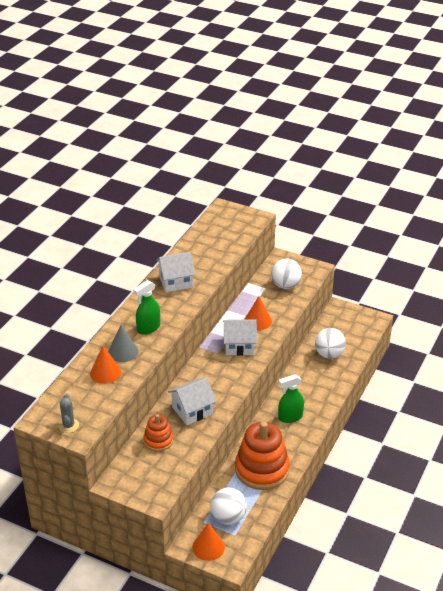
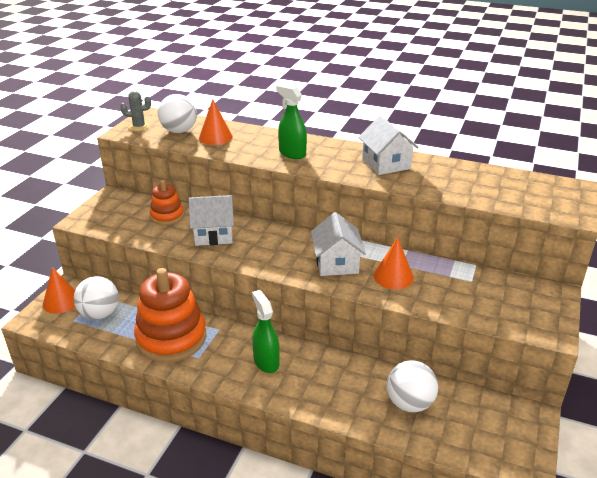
camera: 85 degrees right, 5 degrees down
grey cone [108,325,139,362] -> none
white house [168,378,217,425] -> white house turned 60 degrees counterclockwise [189,195,234,246]
white ball [271,259,302,289] -> white ball moved to [158,94,197,133]

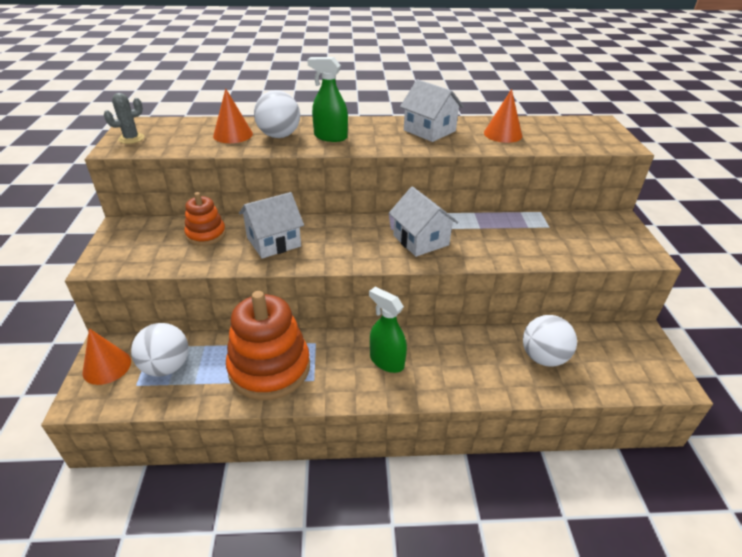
camera: 25 degrees left, 5 degrees up
white ball [158,94,197,133] -> white ball moved to [254,90,300,138]
orange cone [374,237,414,289] -> orange cone moved to [484,89,522,143]

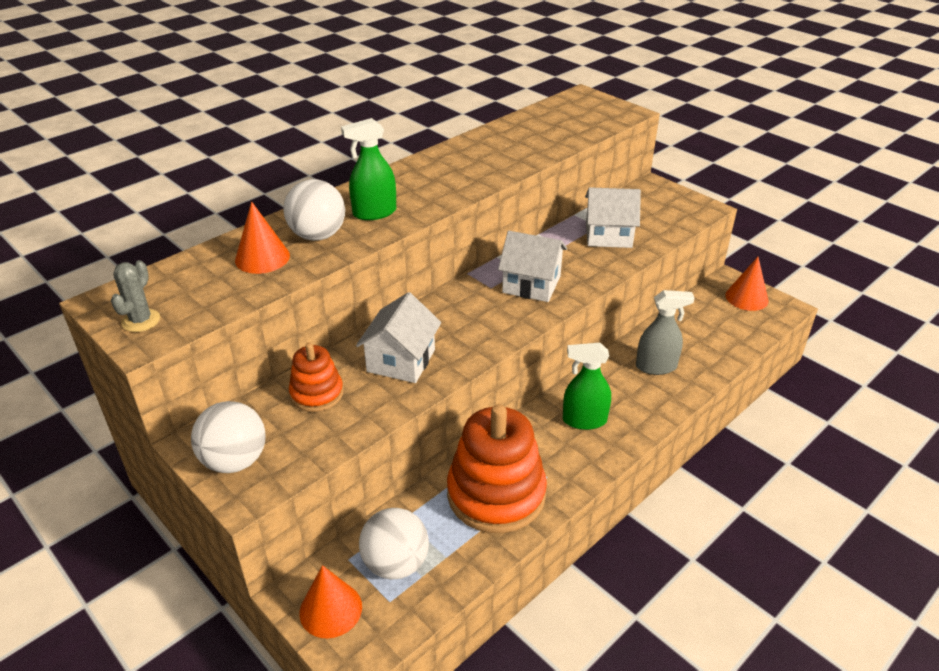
camera: 40 degrees left, 0 degrees up
white house [400,79,464,142] -> white house moved to [585,187,641,248]
orange cone [484,89,522,143] -> orange cone moved to [725,257,769,311]
white ball [523,315,577,366] -> white ball moved to [191,401,266,473]
none -> grey spray bottle [636,290,694,375]

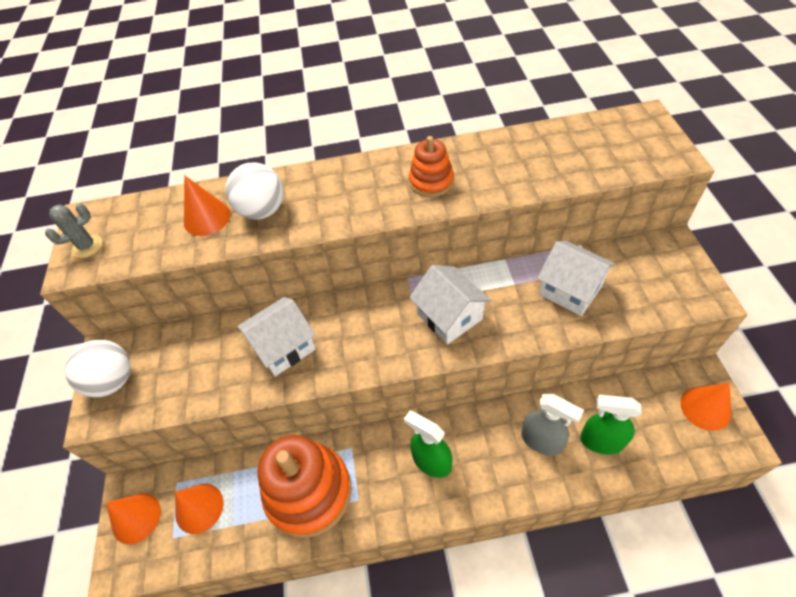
camera: 40 degrees right, 15 degrees up
orange stacking toy [289,342,344,412] -> orange stacking toy moved to [409,136,454,197]
green spray bottle [341,118,396,220] -> green spray bottle moved to [580,395,642,455]
white ball [359,508,429,579] -> orange cone [175,484,224,534]

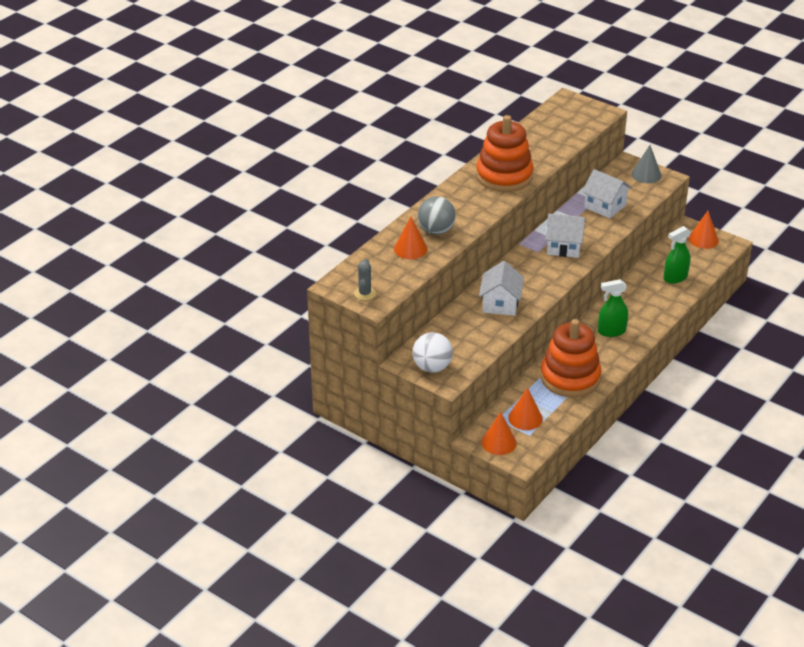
camera: 50 degrees left, 15 degrees down
white ball [226,162,284,220] -> grey ball [418,196,456,235]
orange stacking toy [409,136,454,197] -> orange stacking toy [476,115,534,192], size x1.89
grey spray bottle [521,394,584,456] -> none
white house [537,241,616,316] -> white house turned 45 degrees clockwise [582,169,632,219]
none -> grey cone [631,145,662,183]

